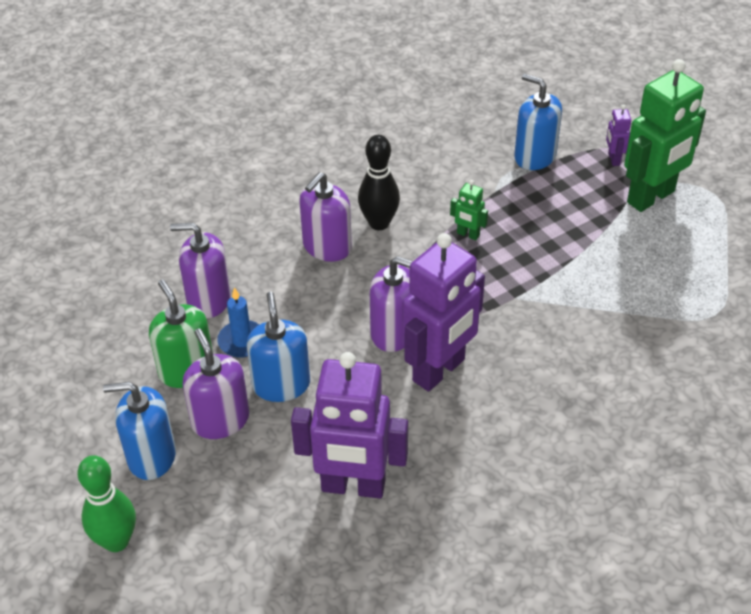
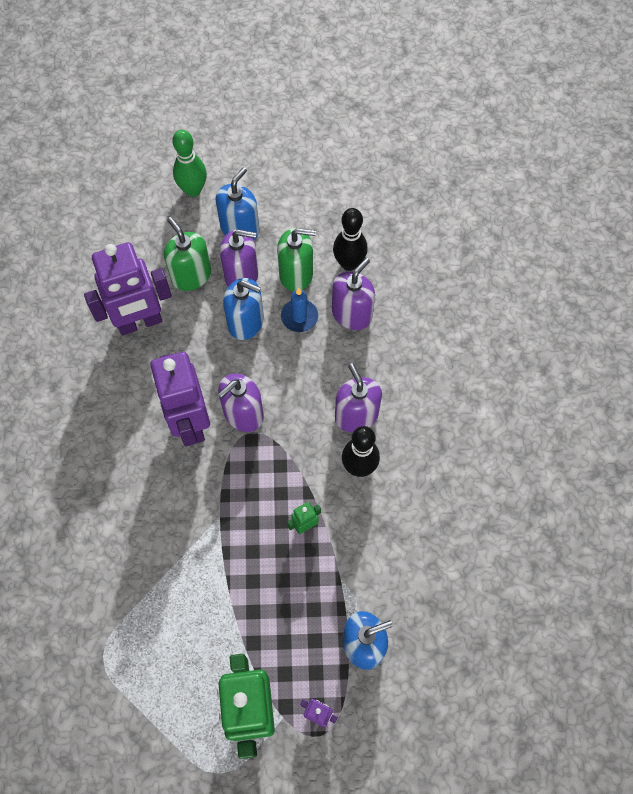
camera: 120 degrees right, 20 degrees up
purple robot [291,352,408,498] -> purple robot turned 150 degrees counterclockwise [84,242,172,336]
none -> green soap dispenser [164,217,211,291]
none -> black bowling pin [333,208,368,271]

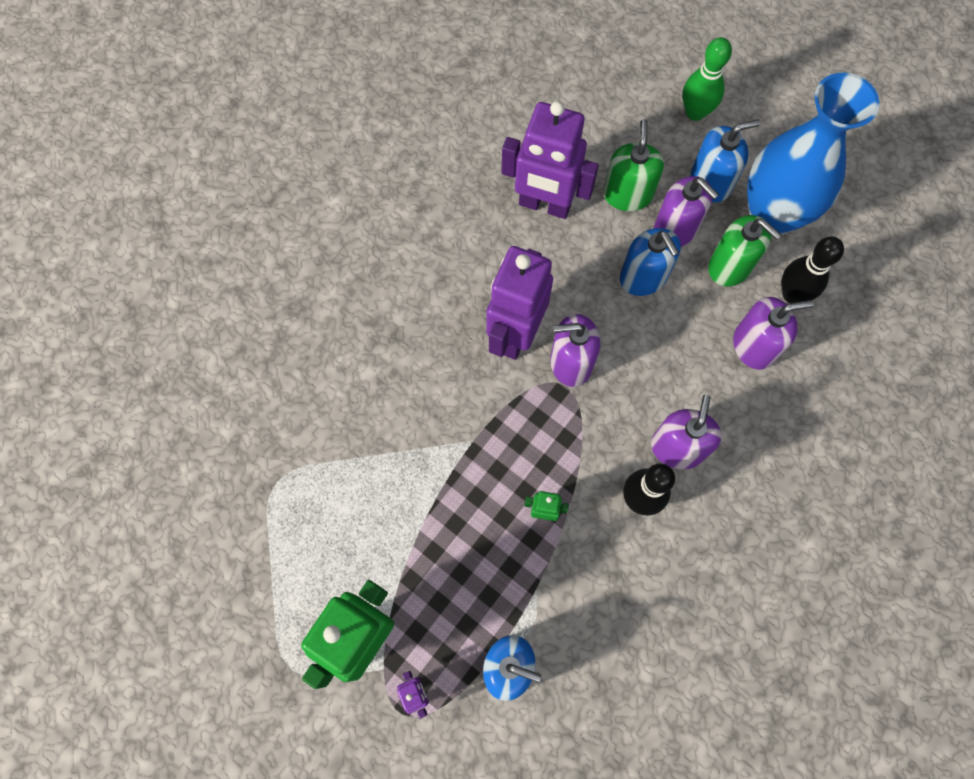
camera: 40 degrees right, 5 degrees up
blue candle [281,287,318,332] -> none
none -> blue vase [747,73,879,235]

